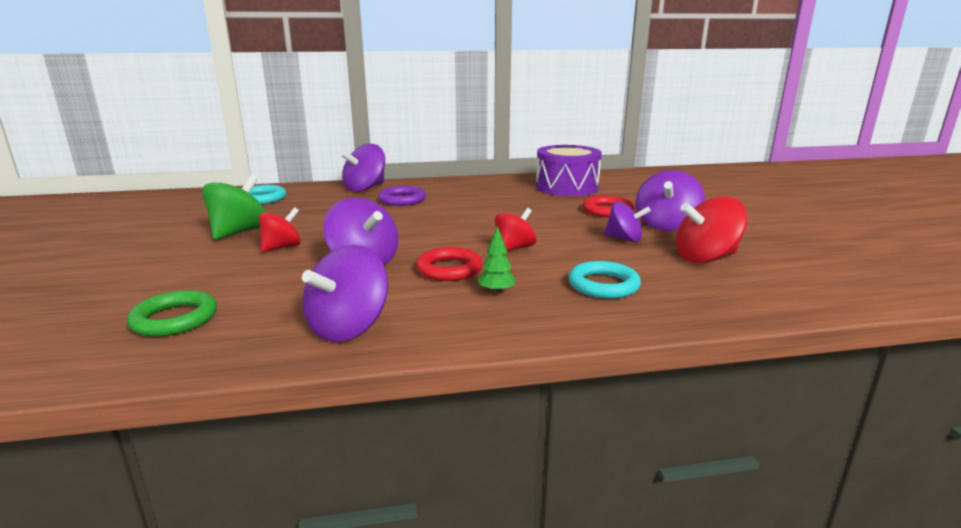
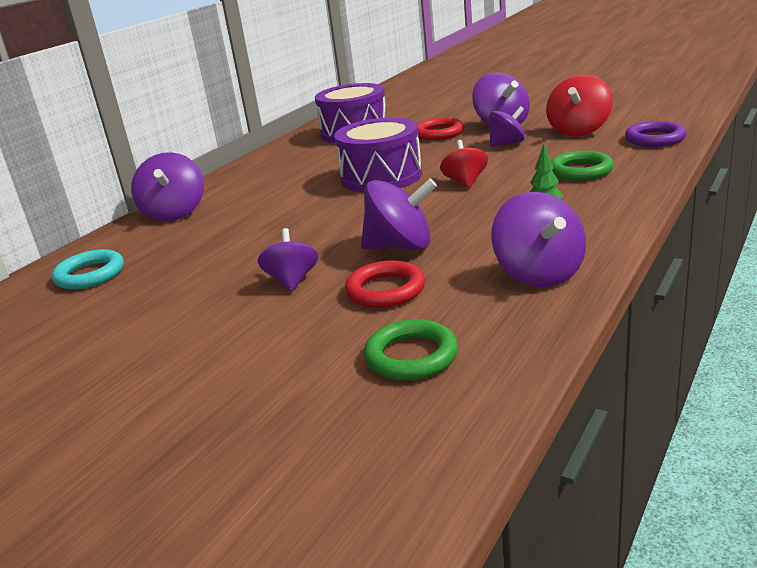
camera: 45 degrees left, 5 degrees up
green spinning top [202,174,266,240] -> none
red spinning top [259,207,301,252] -> purple spinning top [258,228,318,292]
purple ring [378,186,426,206] -> purple ring moved to [625,121,687,147]
red ring [416,247,483,281] -> red ring moved to [345,260,425,308]
turquoise ring [568,261,641,299] -> green ring [551,151,614,181]
none -> purple drum [334,118,422,192]

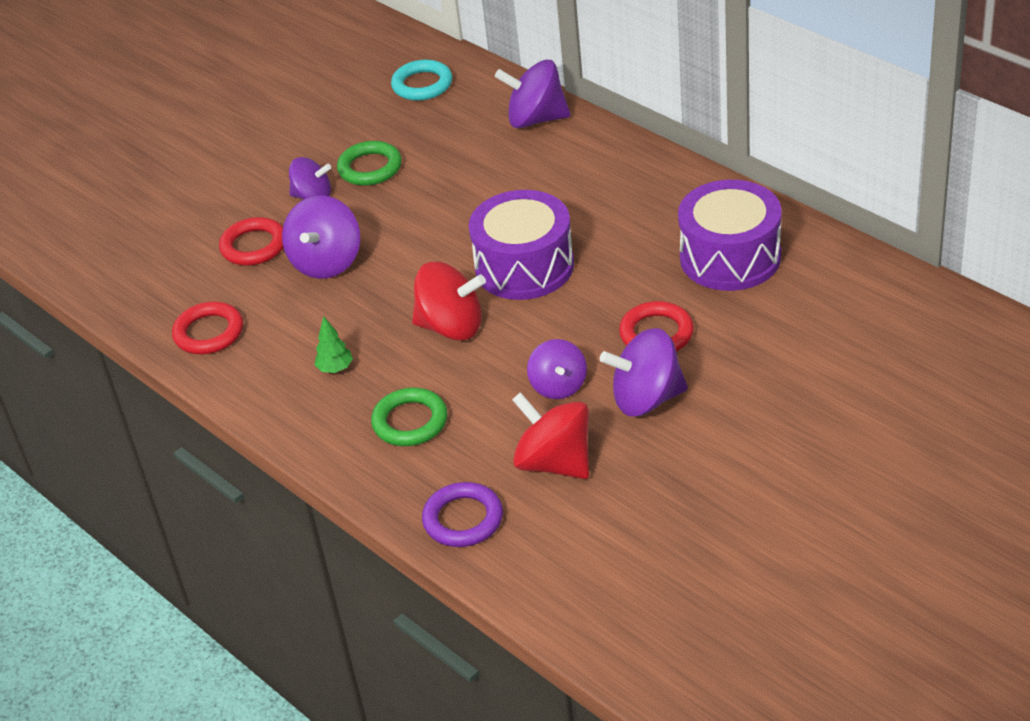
camera: 105 degrees right, 15 degrees up
green ring [364,319,458,381] -> green ring moved to [337,141,402,186]
red spinning top [440,140,488,188] -> red spinning top [412,262,486,341], size x1.51
purple spinning top [491,192,586,287] -> red ring [172,302,243,354]

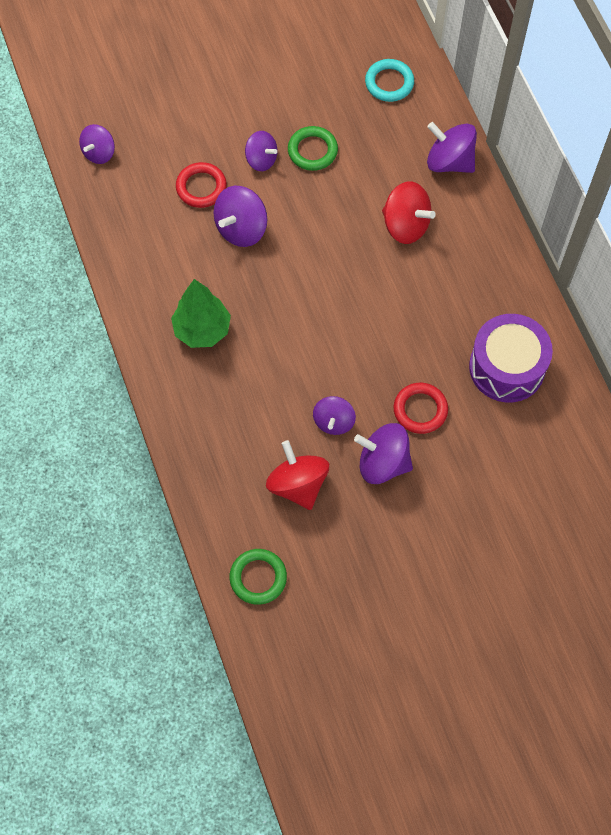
camera: 20 degrees right, 25 degrees up
red ring [172,302,243,354] -> none
green tree [315,316,353,373] -> green tree [171,279,231,348], size x2.11
green ring [371,388,447,446] -> green ring moved to [230,549,287,605]
red spinning top [412,262,486,341] -> red spinning top moved to [382,181,436,244]
purple ring [422,482,503,547] -> none
purple drum [469,190,574,300] -> none
none -> purple spinning top [79,124,115,164]

